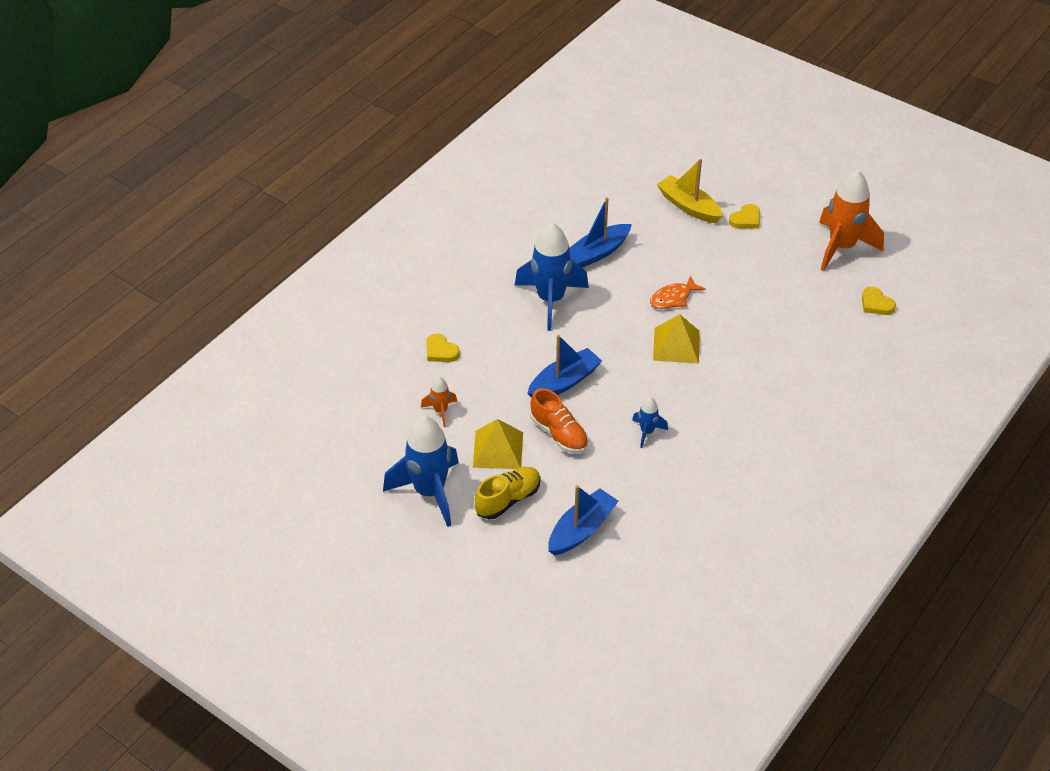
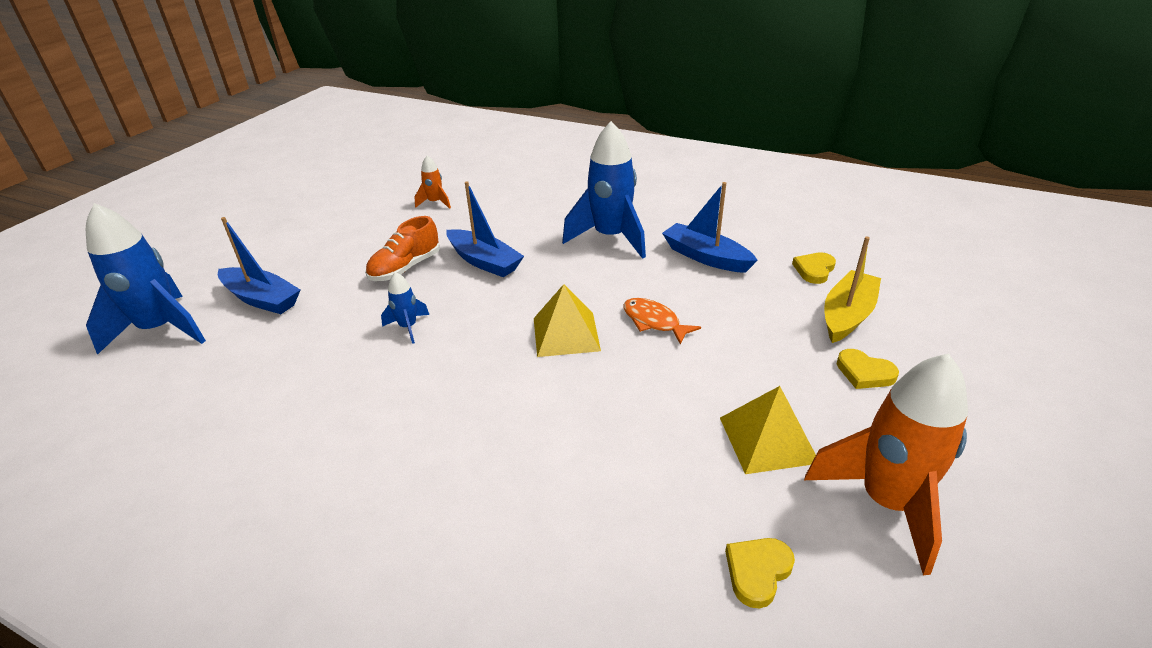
camera: 80 degrees right, 10 degrees down
blue rocket [383,416,459,527] -> blue rocket moved to [86,203,206,355]
yellow heart [426,334,460,362] -> yellow heart moved to [792,252,836,284]
yellow pyramid [473,419,523,469] -> yellow pyramid moved to [720,386,816,474]
yellow shoe [475,467,540,519] -> none

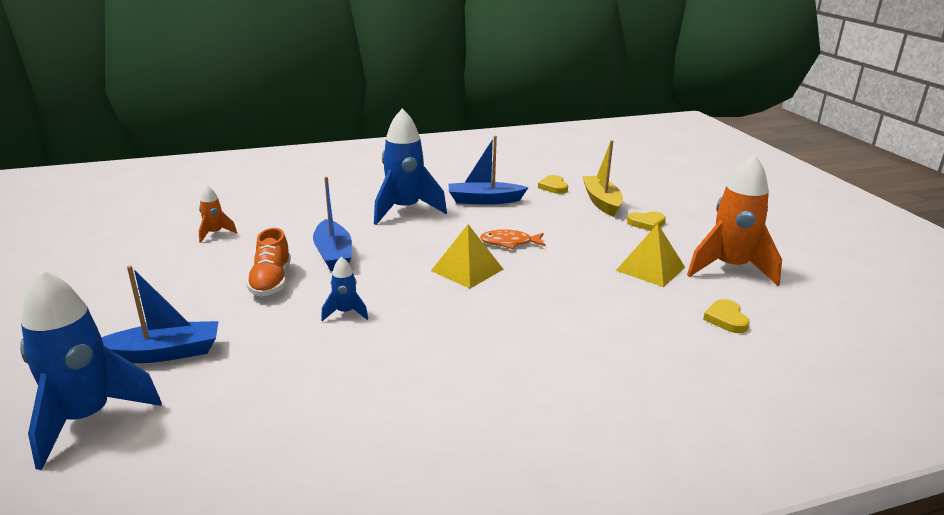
camera: 45 degrees left, 10 degrees down
blue boat [446,181,524,277] -> blue boat turned 75 degrees clockwise [313,177,352,271]

